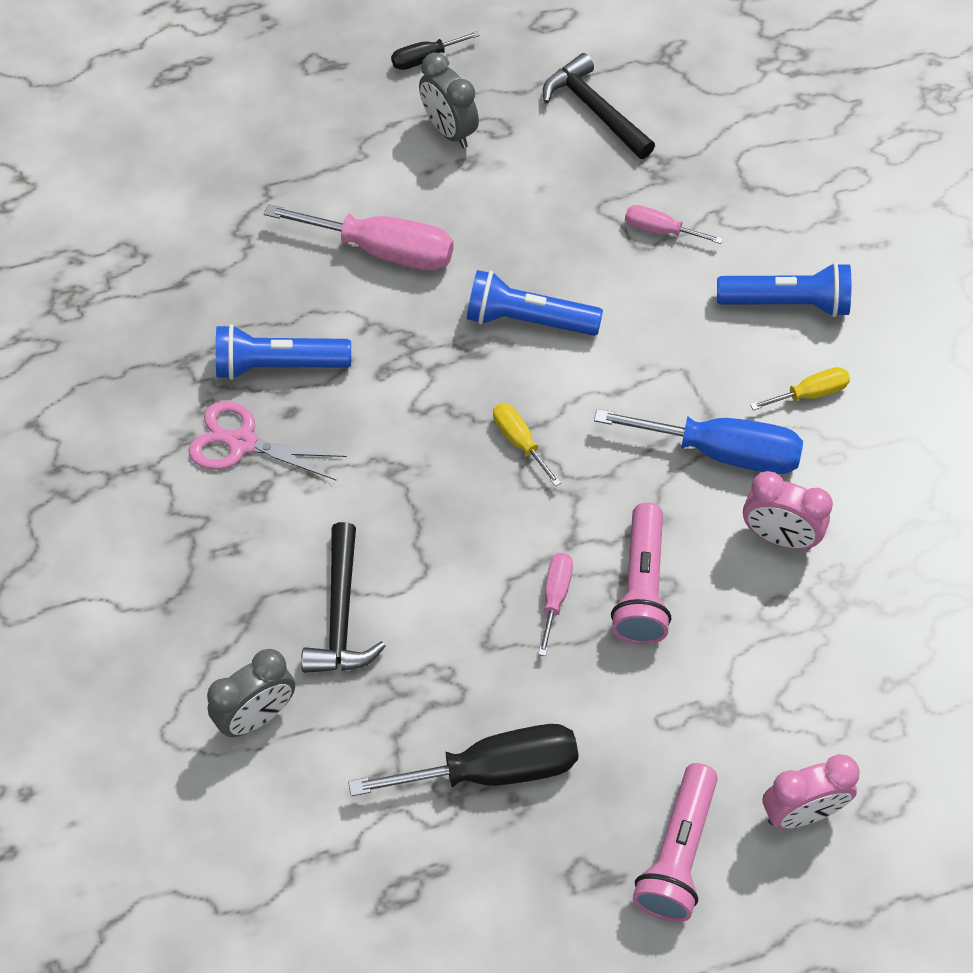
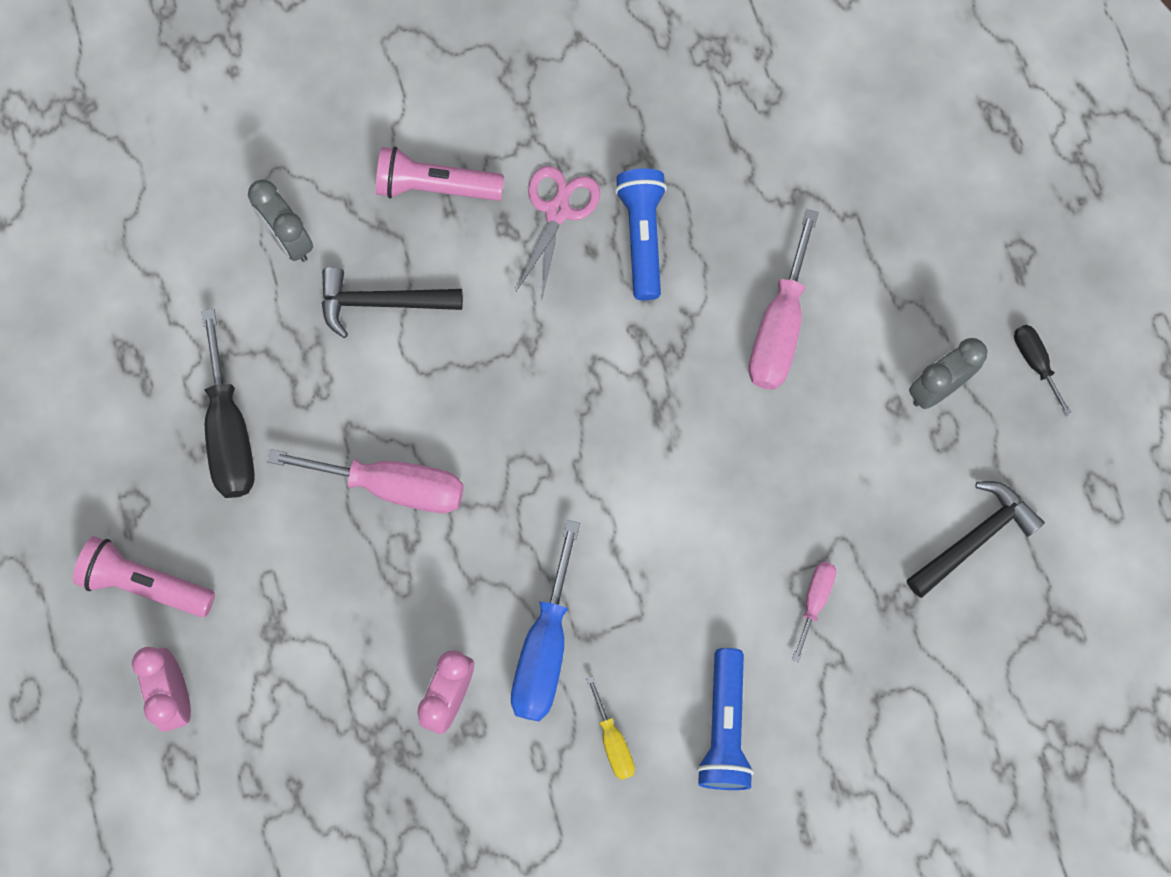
camera: 90 degrees right, 15 degrees up
blue flashlight [467,270,603,336] -> none
yellow screwdriver [493,403,561,487] -> none
pink screwdriver [538,553,573,656] -> pink screwdriver [267,449,464,513], size x1.93
pink flashlight [611,503,671,645] -> pink flashlight moved to [376,147,504,201]

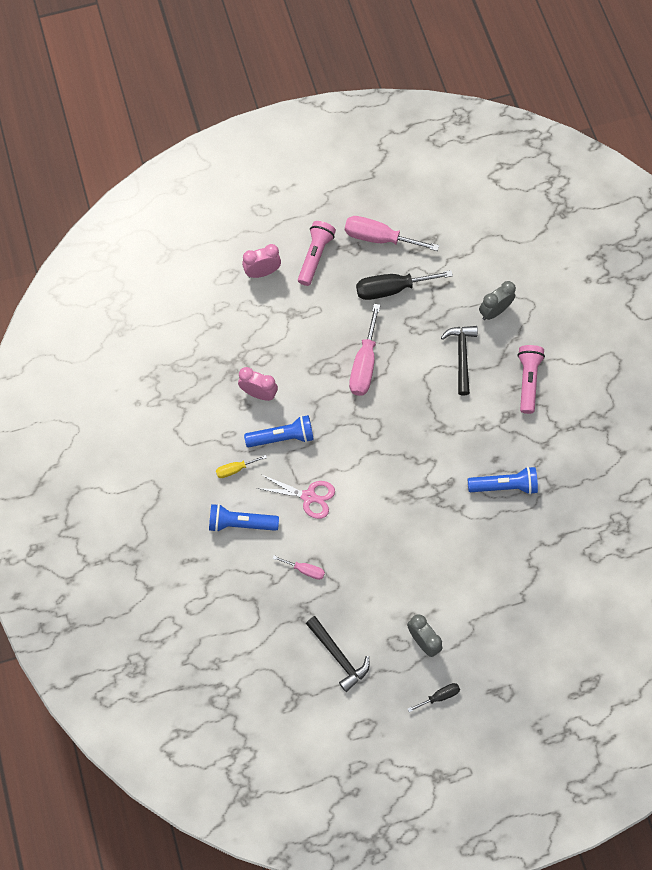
camera: 90 degrees right, 5 degrees down
blue screwdriver [511,520,580,721] -> blue flashlight [244,415,314,447]
pink scissors [515,166,600,301] -> pink scissors moved to [257,475,335,519]
pink screwdriver [749,209,819,390] -> pink screwdriver moved to [345,216,439,251]

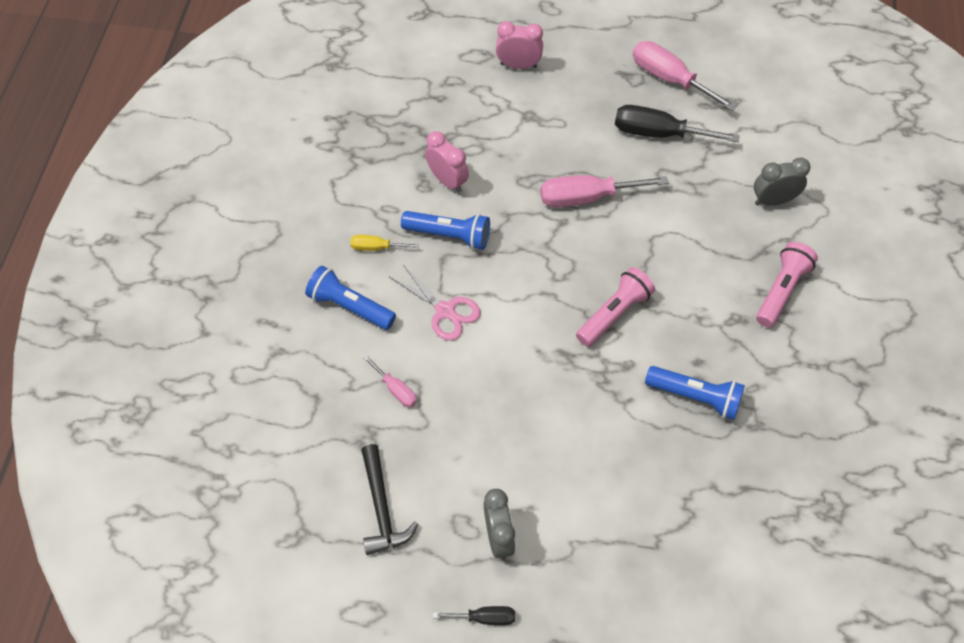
camera: 25 degrees right, 10 degrees down
pink flashlight [298,221,336,286] -> pink flashlight moved to [576,267,655,347]
pink screwdriver [349,304,380,396] -> pink screwdriver turned 45 degrees clockwise [540,175,668,207]
black hammer [441,326,478,395] -> none

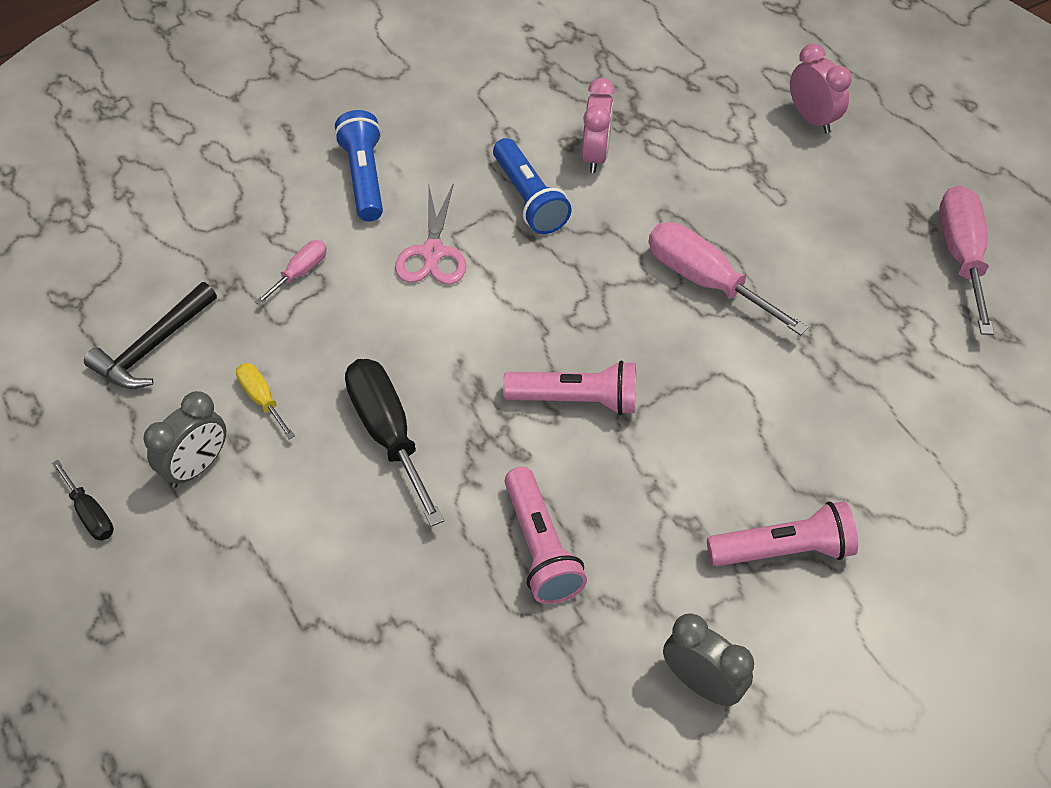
camera: 50 degrees right, 5 degrees down
yellow screwdriver [350,235,419,251] -> yellow screwdriver moved to [236,363,295,439]
pink screwdriver [363,356,417,407] -> pink screwdriver turned 150 degrees counterclockwise [255,240,327,305]
black screwdriver [615,105,740,142] -> black screwdriver moved to [345,359,444,527]
blue flashlight [645,366,745,420] -> pink flashlight [505,467,587,604]
grey clock [754,158,811,206] -> grey clock moved to [663,613,754,706]

